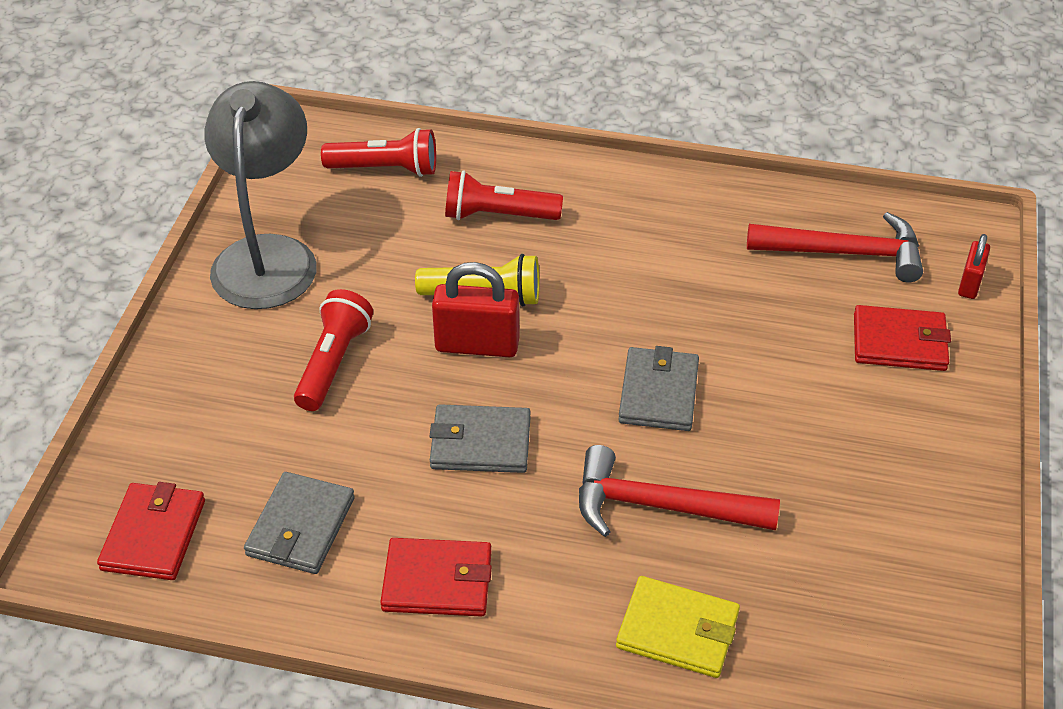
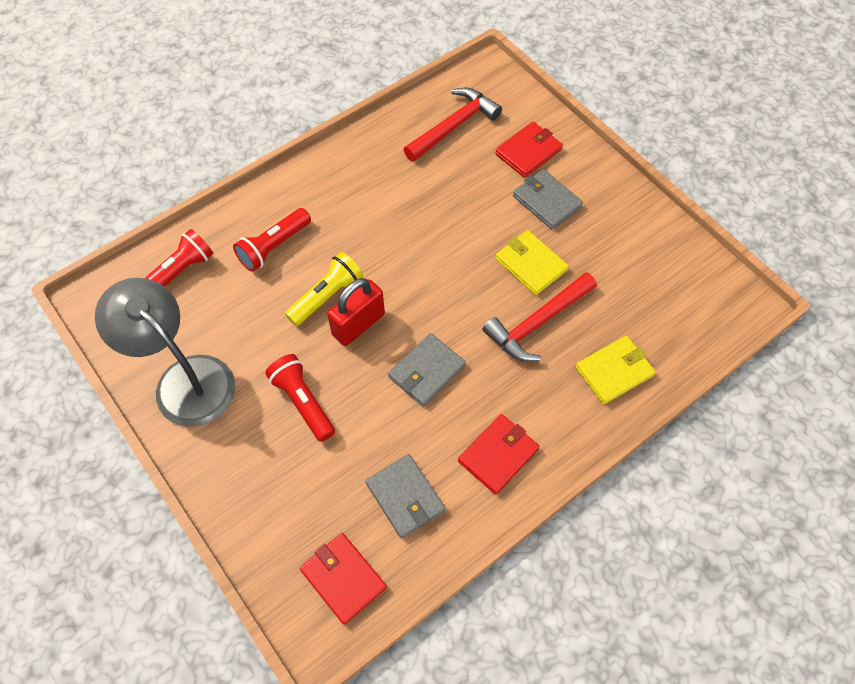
camera: 50 degrees left, 15 degrees up
grey wallet [618,346,699,431] -> grey wallet moved to [513,169,583,230]
red padlock [958,234,990,299] -> none
none -> yellow wallet [495,230,569,295]

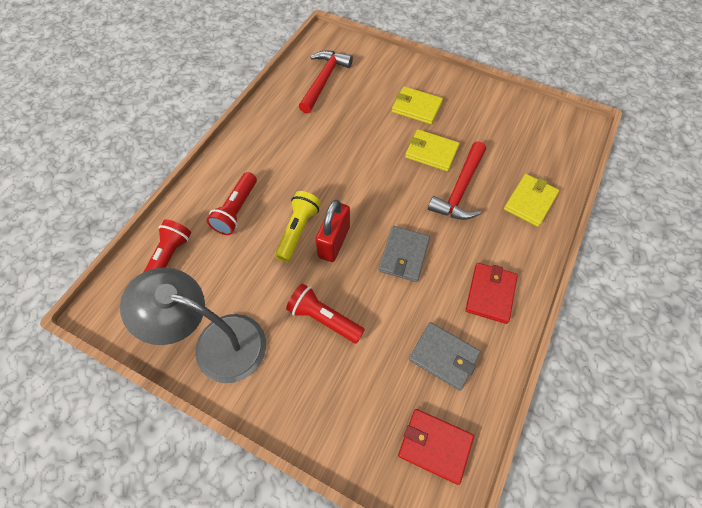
camera: 25 degrees left, 0 degrees up
red wallet [495,122,563,178] -> none
grey wallet [513,169,583,230] -> yellow wallet [392,86,443,124]

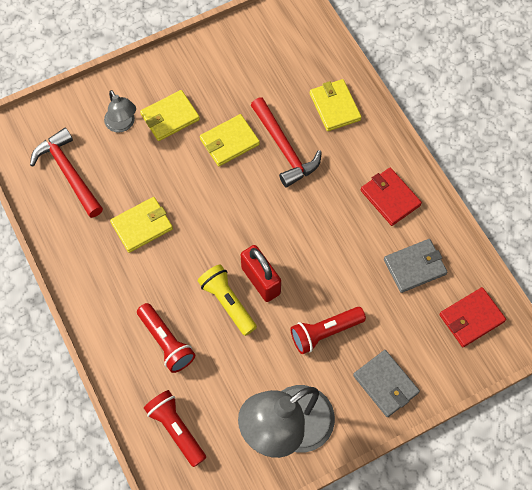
camera: 55 degrees left, 5 degrees up
grey wallet [378,226,430,282] -> grey wallet moved to [353,350,420,417]
none -> grey lamp [104,90,136,133]
none -> yellow wallet [110,197,173,253]

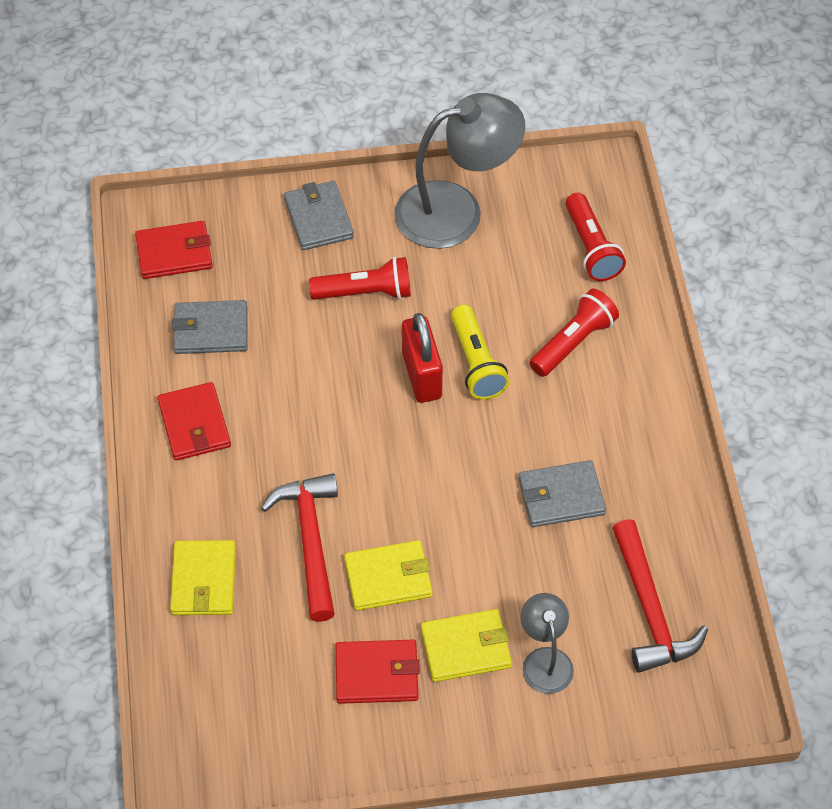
camera: 160 degrees left, 10 degrees down
yellow wallet [110,197,173,253] -> grey wallet [518,460,606,527]
red flashlight [137,303,195,373] -> red flashlight turned 60 degrees clockwise [530,289,619,377]
none -> red wallet [336,640,420,704]

